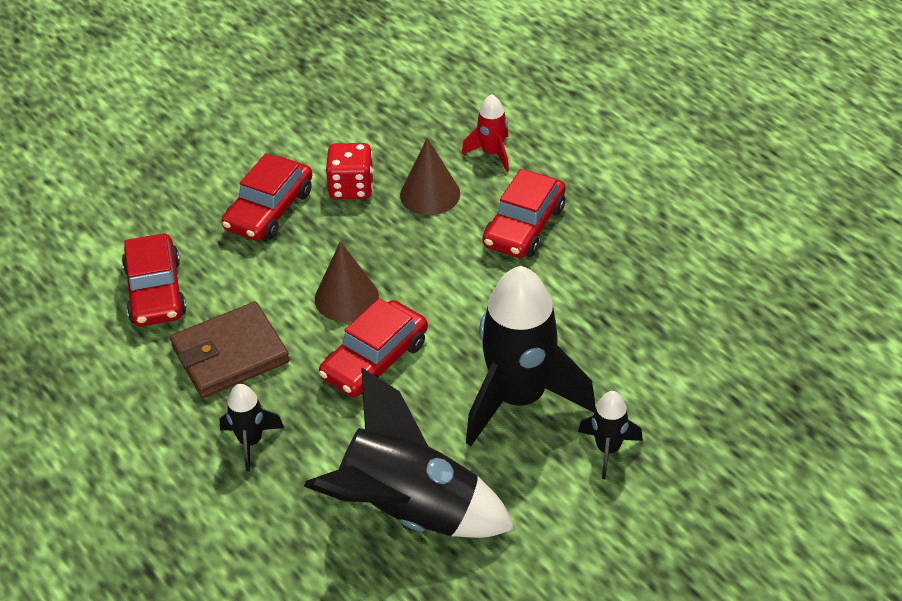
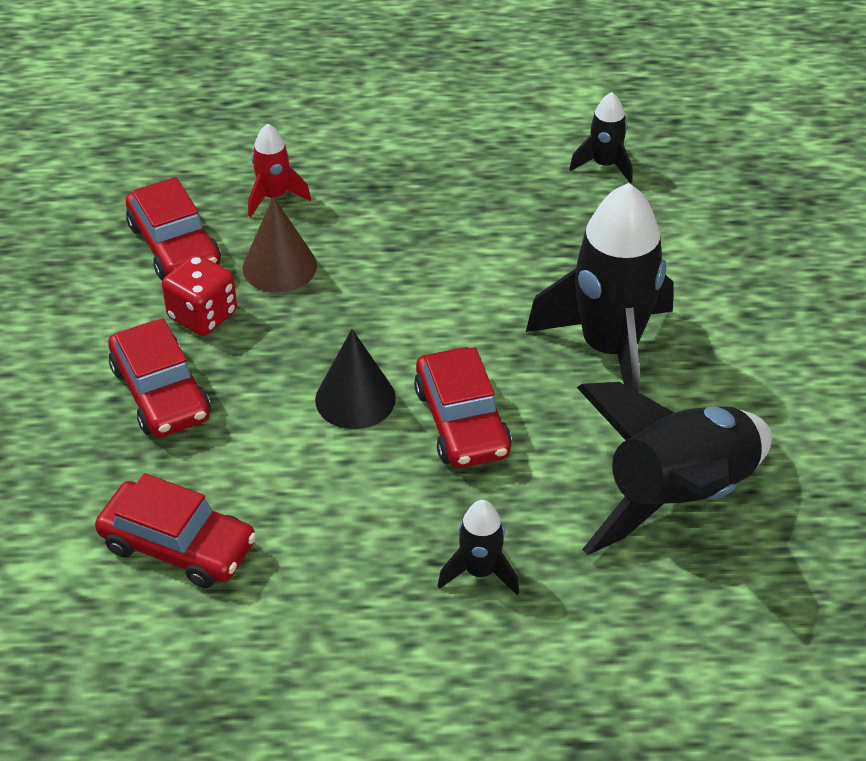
camera: 55 degrees left, 0 degrees up
brown wallet [170,302,290,398] -> none
brown cone [315,241,379,322] -> black cone [315,329,396,429]
red car [483,169,566,258] -> red car moved to [126,177,221,280]
black rocket [578,391,643,479] -> black rocket moved to [569,92,633,183]

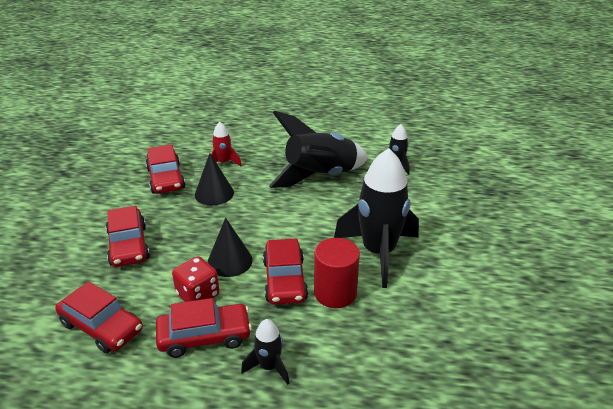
camera: 10 degrees right, 10 degrees down
red dice [162,254,237,336] -> red dice moved to [172,256,219,302]
brown cone [242,197,317,293] -> black cone [195,153,234,206]
black rocket [577,382,772,555] -> black rocket moved to [269,111,368,188]
none -> red car [156,298,252,358]
none -> red cylinder [314,238,360,308]

